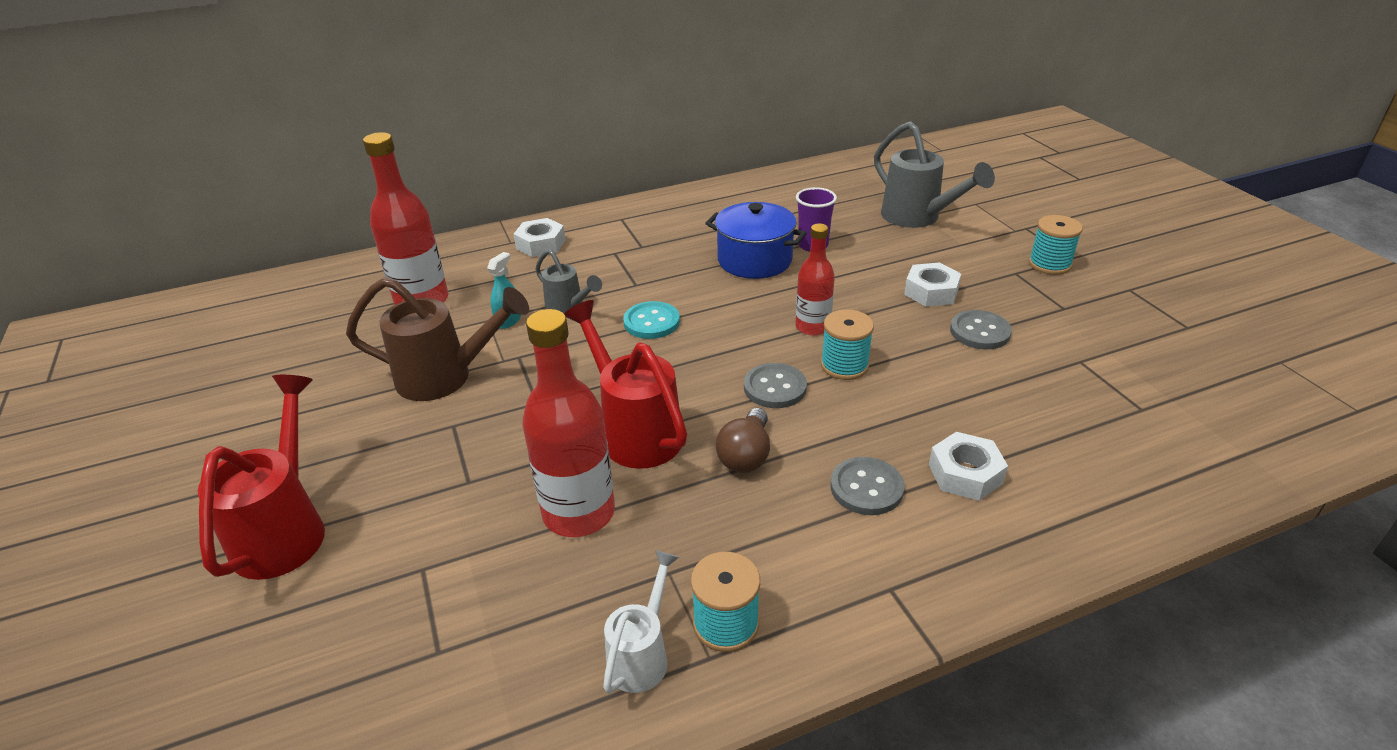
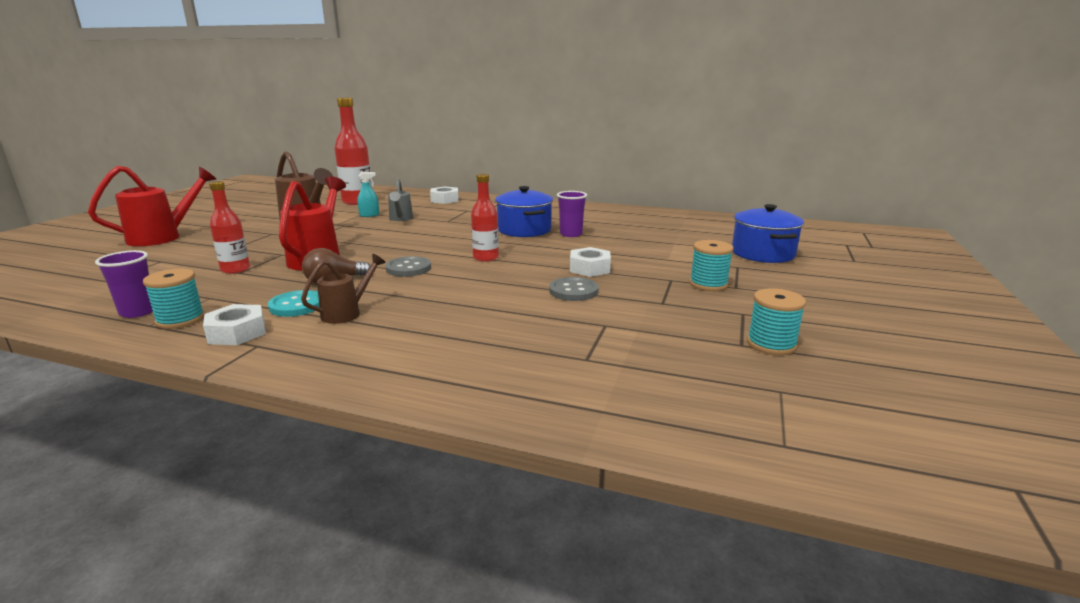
camera: 40 degrees right, 15 degrees down
red bottle [522,309,615,537] -> red bottle [209,181,250,274], size x0.61
white watering can [603,550,679,694] -> purple cup [95,250,153,318]
turquoise button [623,301,680,339] -> turquoise button moved to [268,290,319,317]
turquoise spool [821,309,874,380] -> turquoise spool moved to [747,288,806,355]
grey button [830,457,904,515] -> brown watering can [301,254,386,324]
grey watering can [874,121,995,228] -> none
white nut [929,432,1008,501] -> white nut moved to [203,304,266,345]
none -> blue pot [732,204,804,263]

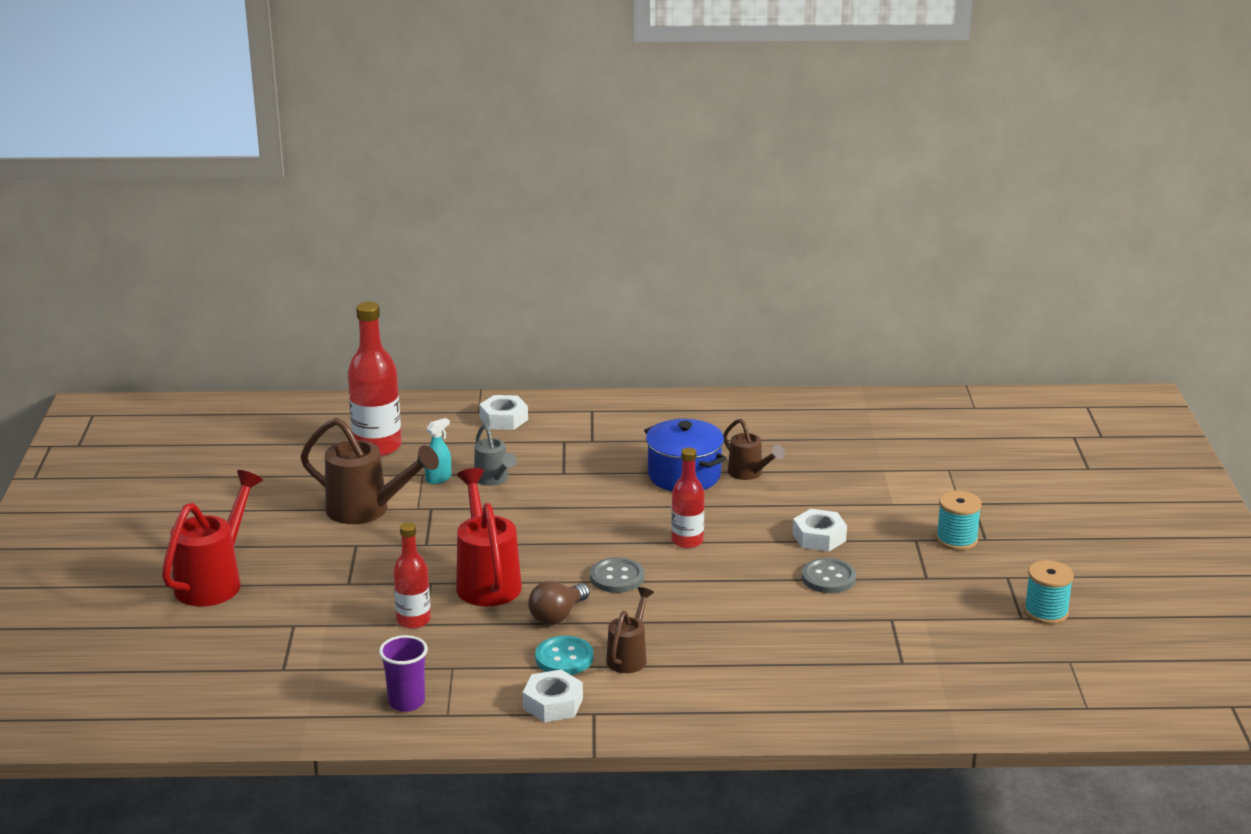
camera: 20 degrees left, 5 degrees up
turquoise spool [143,269,205,329] -> none
purple cup [557,191,587,237] -> brown watering can [723,419,785,480]
blue pot [732,204,804,263] -> none

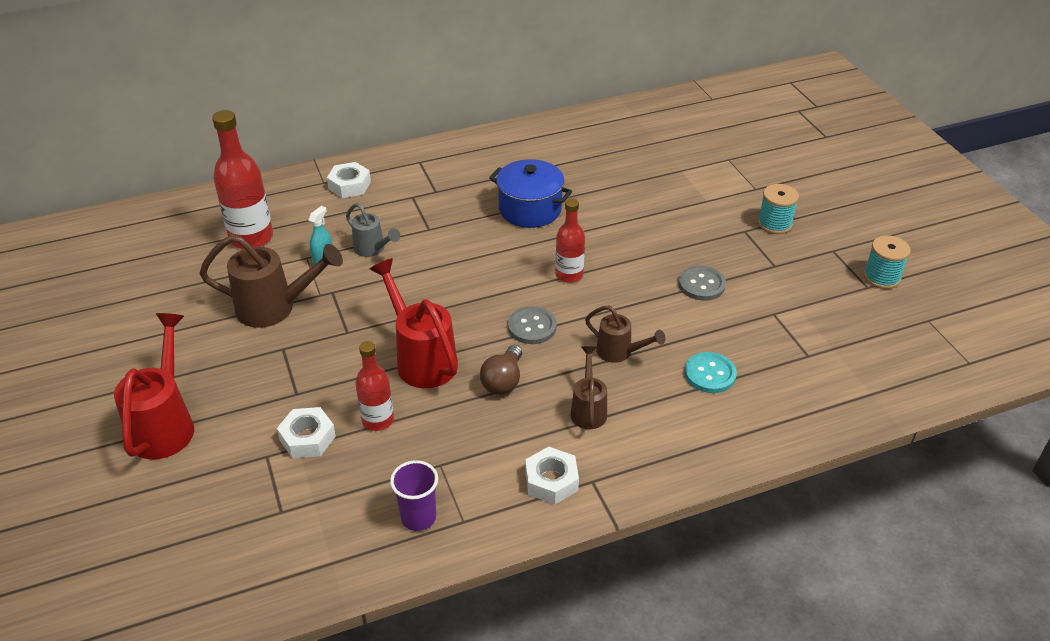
camera: 20 degrees left, 15 degrees up
turquoise button [535,636,593,675] -> turquoise button moved to [685,352,737,393]
brown watering can [723,419,785,480] -> brown watering can moved to [585,305,666,363]
white nut [793,509,847,552] -> white nut moved to [277,407,336,458]

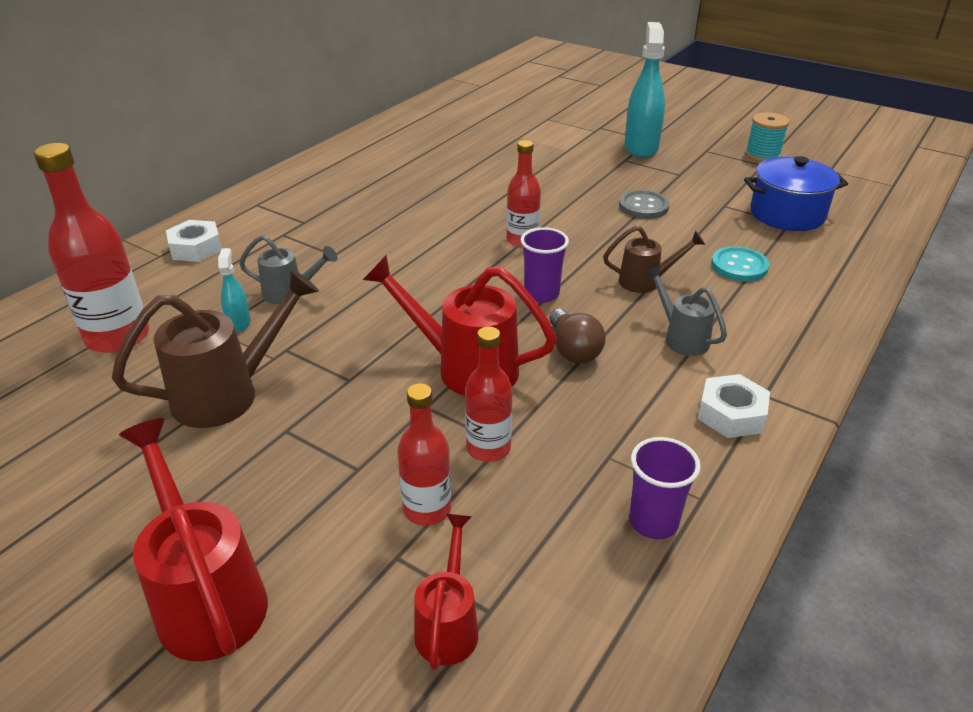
camera: 35 degrees left, 5 degrees down
white nut [277,407,336,458] -> red bottle [397,383,451,526]
blue pot [489,159,572,228] -> blue pot moved to [744,156,848,231]
grey button [508,306,557,344] -> purple cup [521,227,569,303]
brown watering can [570,346,607,429] -> grey watering can [644,265,727,356]
turquoise spool [758,184,799,234] -> turquoise spray bottle [624,22,665,158]
none -> red watering can [414,514,478,670]

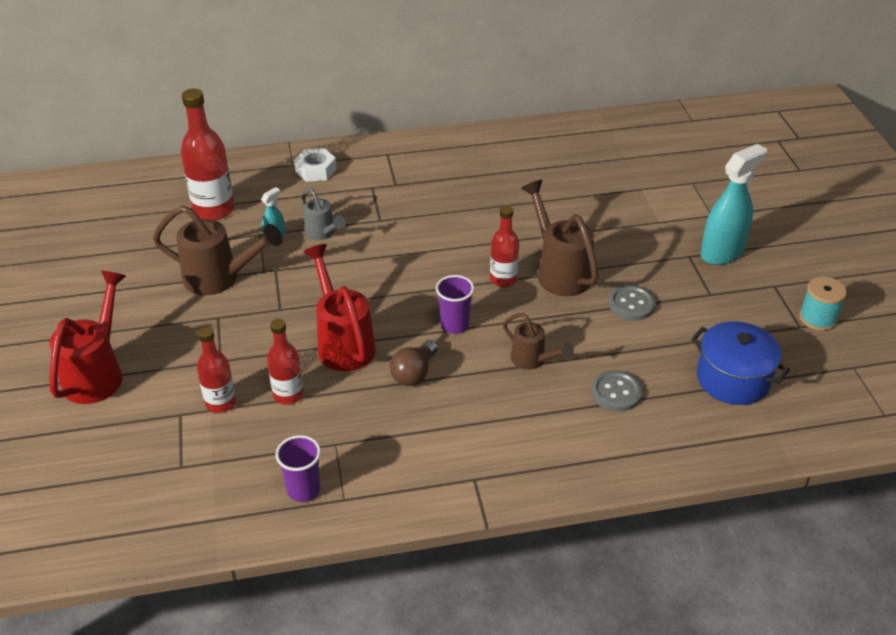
camera: 45 degrees right, 5 degrees up
red watering can [414,514,478,670] -> none
grey watering can [644,265,727,356] -> none
white nut [698,374,770,438] -> none
turquoise button [711,246,769,282] -> grey button [591,370,642,412]
none -> brown watering can [521,180,599,296]

